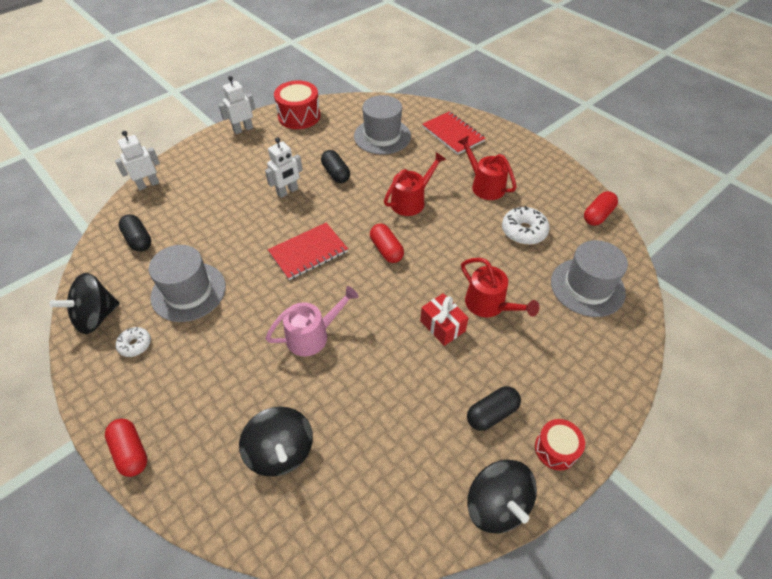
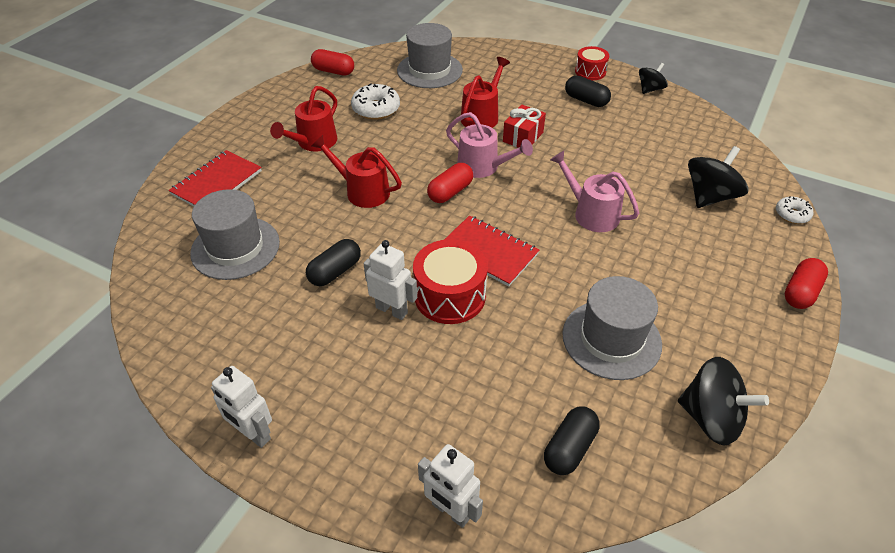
camera: 110 degrees left, 5 degrees down
white donut [116,327,151,357] -> white donut moved to [776,196,813,224]
red drum [274,81,320,129] -> red drum moved to [413,239,488,324]
black spinning top [467,460,537,533] -> black spinning top [639,63,668,94], size x0.60
none -> pink watering can [446,112,533,178]

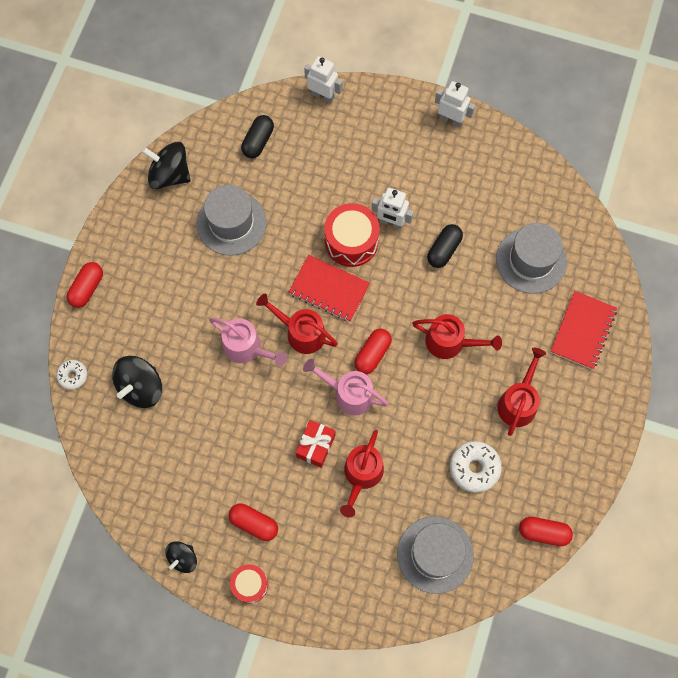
camera: 170 degrees right, 25 degrees up
black capsule [565,76,611,107] -> red capsule [229,504,278,541]
none -> red watering can [256,293,338,354]

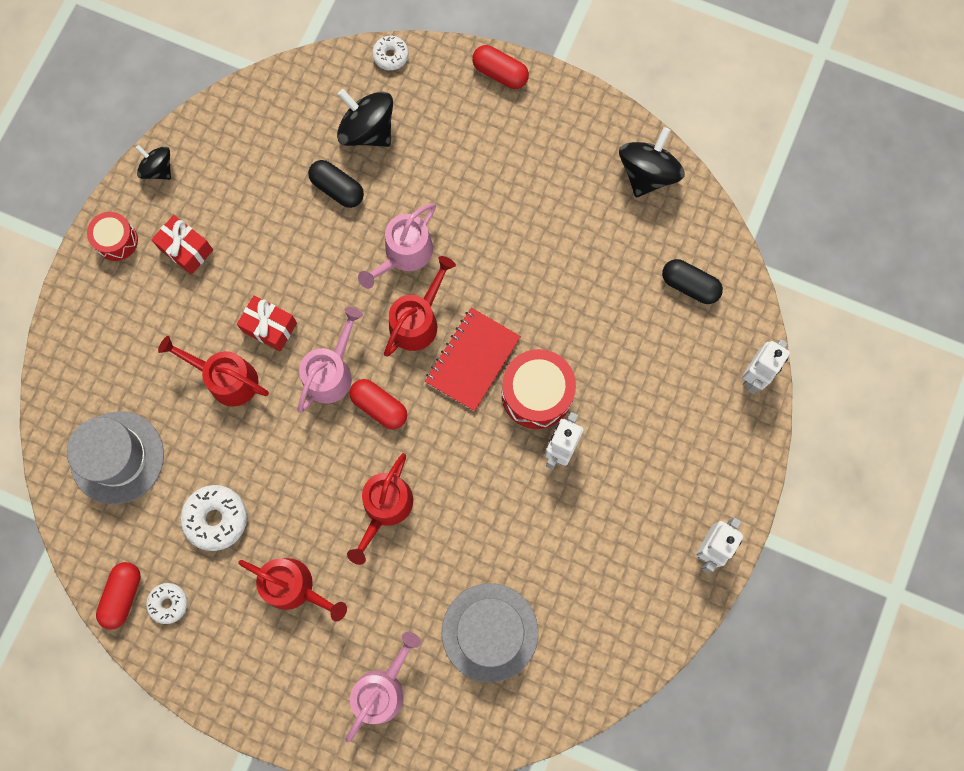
camera: 95 degrees right, 5 degrees up
grey hat [197,185,267,256] -> none
red capsule [229,504,278,541] -> red gift [151,215,213,275]
black capsule [427,224,463,268] -> black capsule moved to [308,160,364,208]
red notebook [551,291,617,370] -> pink watering can [346,632,421,743]
none -> white donut [146,583,187,624]

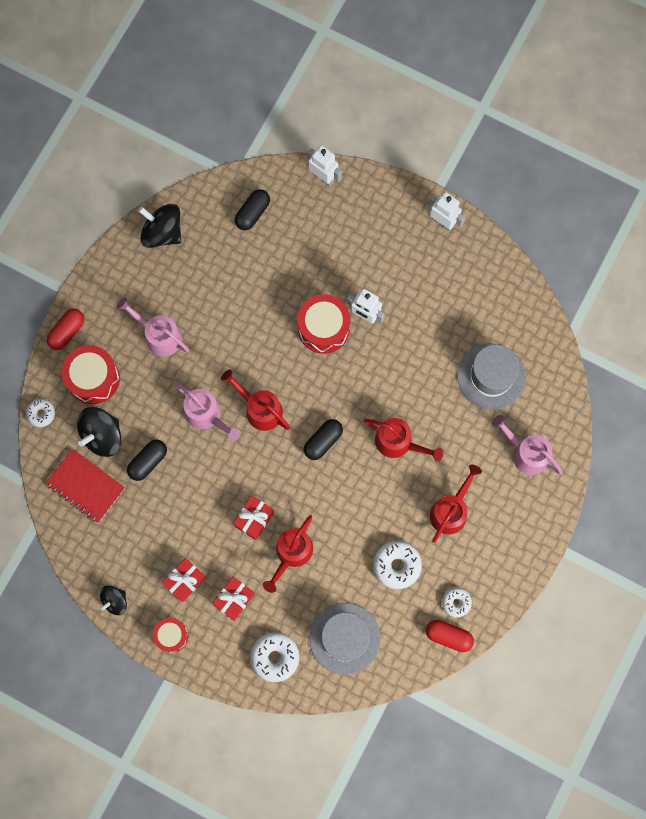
camera: 85 degrees left, 0 degrees up
pink watering can [298,307,363,412] -> pink watering can moved to [117,297,189,357]
red capsule [350,379,407,429] -> black capsule [304,419,343,460]
red notebook [425,308,521,411] -> red notebook moved to [45,449,125,523]
none -> red drum [62,345,120,404]
none -> red gift [212,576,255,621]
none -> white donut [250,632,299,682]

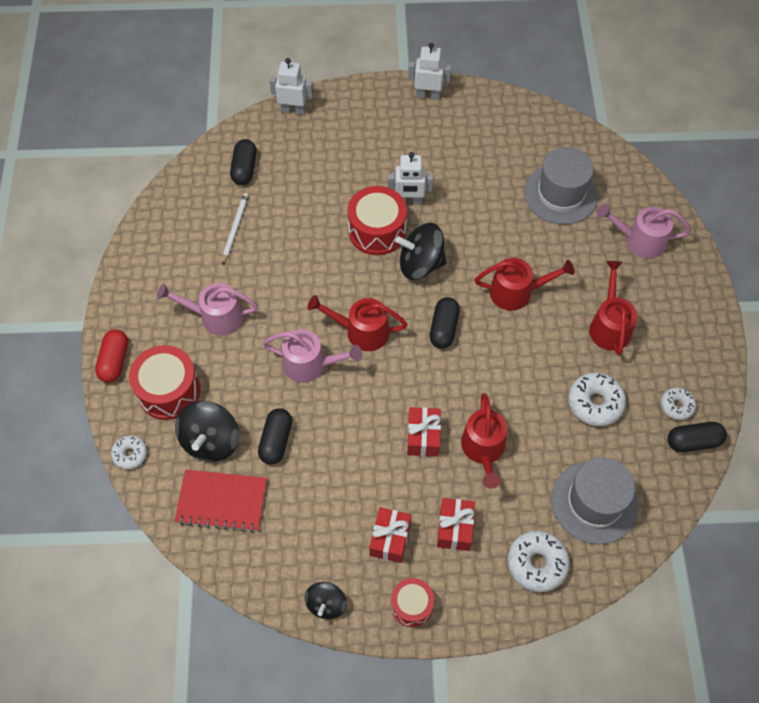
camera: 30 degrees left, 15 degrees down
black spinning top [138,204,181,248] -> black spinning top moved to [395,223,446,280]
red capsule [426,620,474,652] -> black capsule [667,422,727,452]
none -> white pencil [222,193,249,265]

